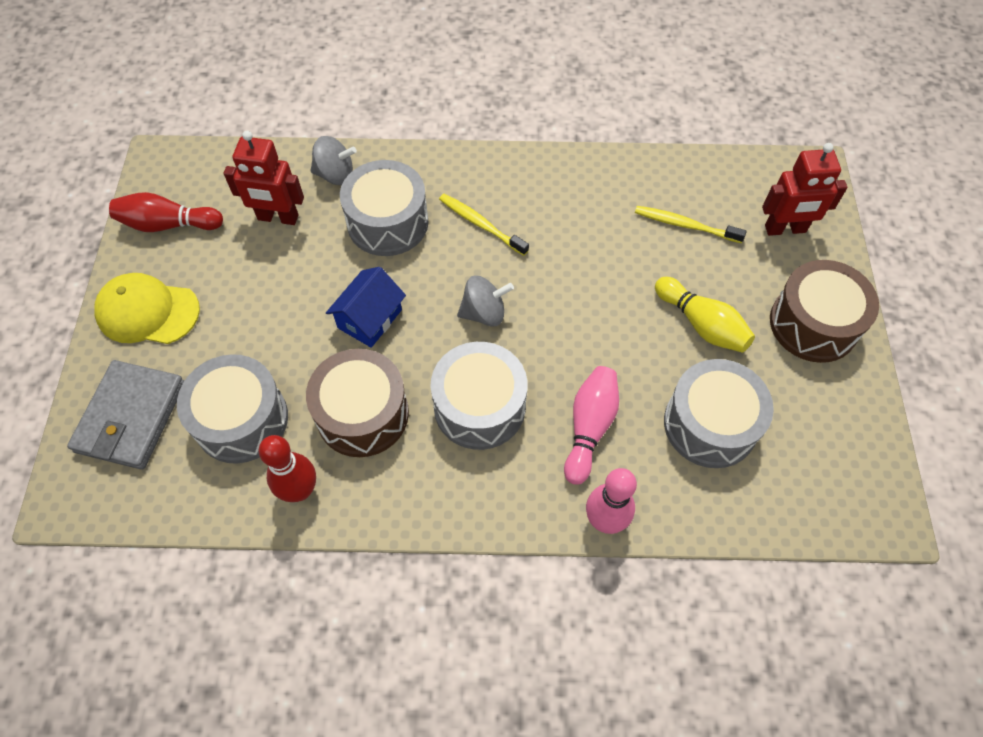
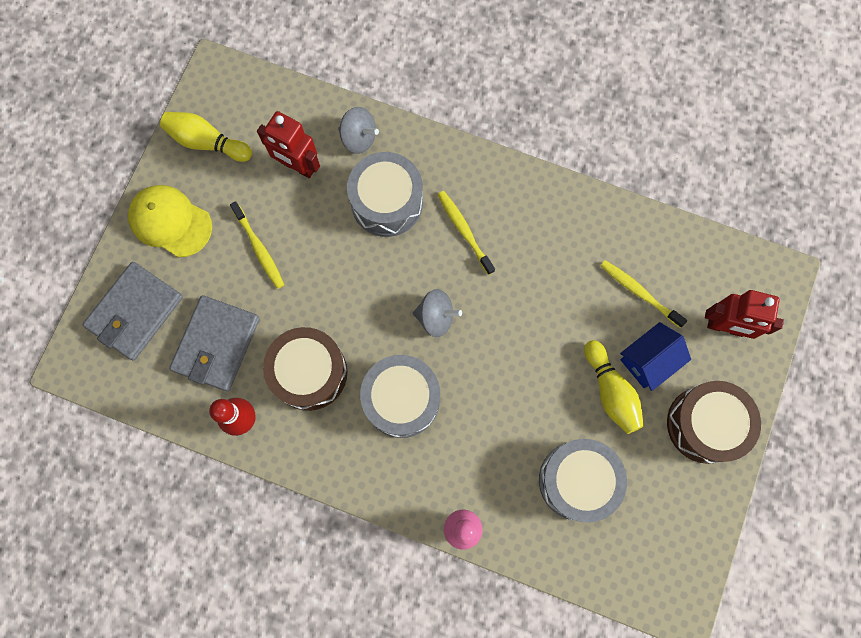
camera: 20 degrees right, 15 degrees up
red bowling pin [109,192,223,232] -> yellow bowling pin [160,112,252,162]
grey drum [177,354,288,464] -> grey wallet [169,295,260,392]
blue house [326,267,406,348] -> blue house moved to [620,322,691,391]
pink bowling pin [564,366,619,485] -> none
none -> yellow toothbrush [230,201,284,289]

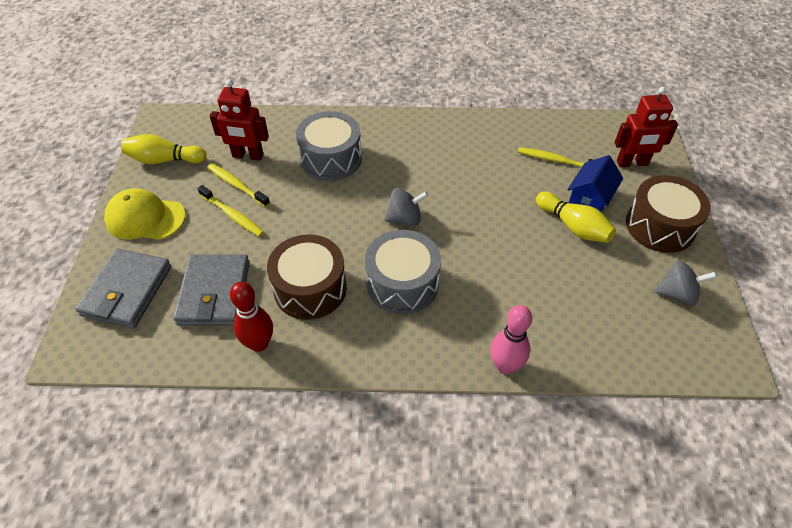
camera: 20 degrees left, 25 degrees down
grey spinning top [338,107,379,154] -> grey spinning top moved to [655,261,717,306]
yellow toothbrush [438,191,495,275] -> yellow toothbrush moved to [207,163,270,207]
grey drum [539,439,627,523] -> none

